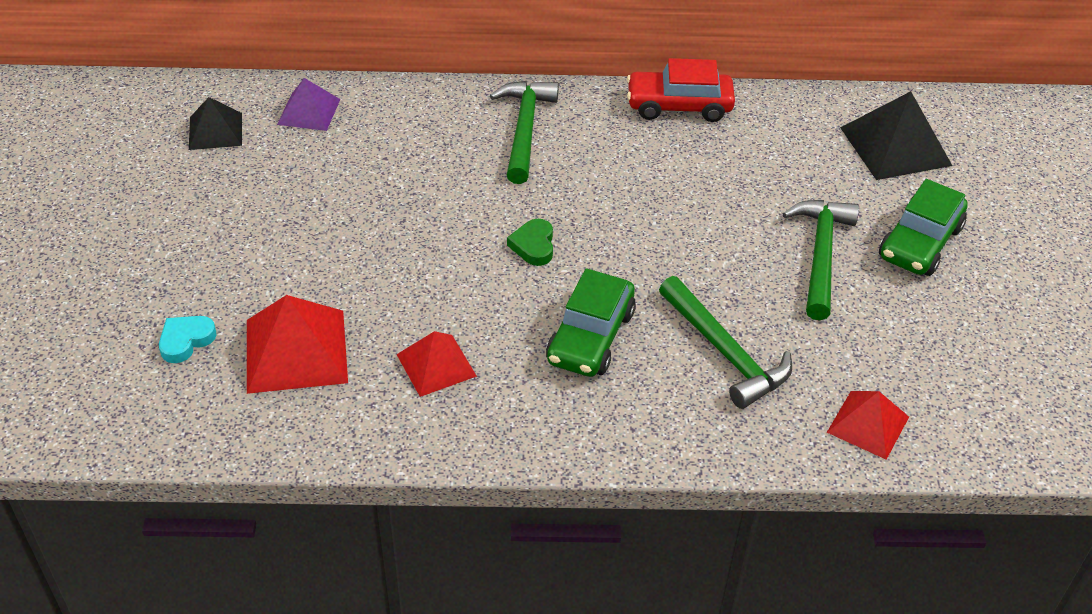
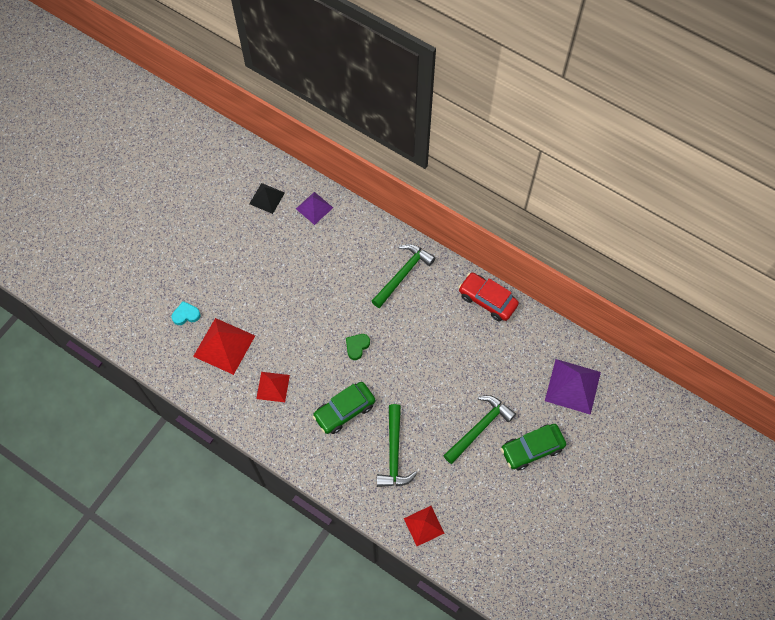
camera: 35 degrees right, 20 degrees up
black pyramid [840,91,952,180] -> purple pyramid [545,359,601,415]

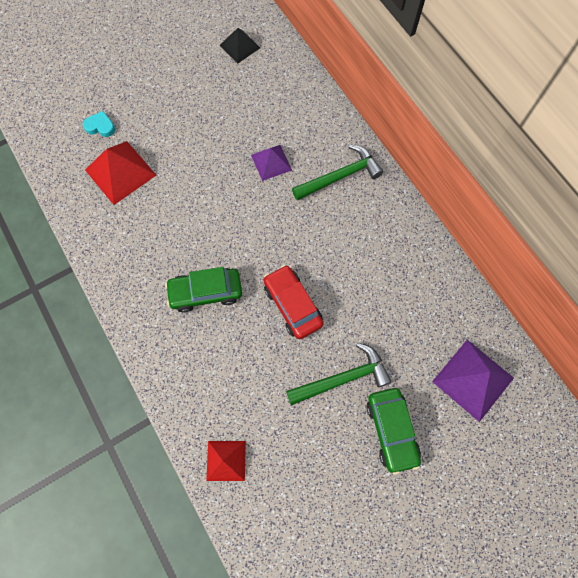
camera: 25 degrees right, 5 degrees up
red pyramid [256,372,290,402] -> none
purple pyramid [296,192,333,225] -> purple pyramid moved to [251,145,292,181]
green heart [346,334,370,360] -> none
green hammer [377,404,417,487] -> none
red car [459,273,519,321] -> red car moved to [264,265,324,339]
green car [501,424,566,471] -> green car turned 105 degrees counterclockwise [366,388,421,475]

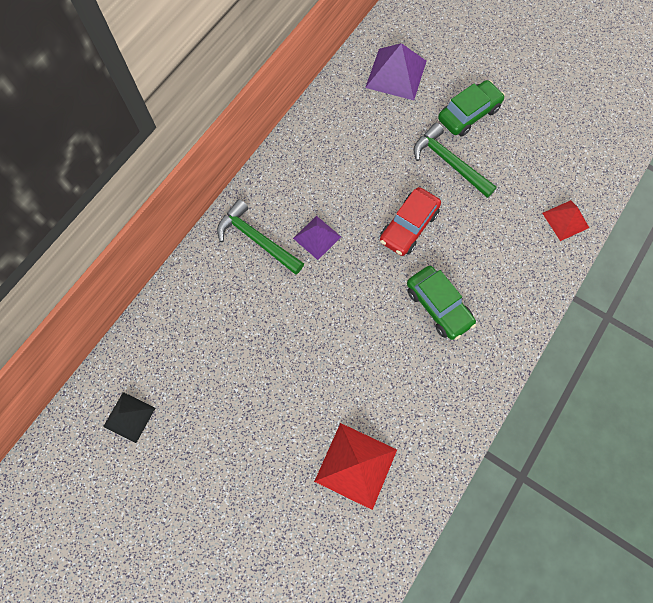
camera: 115 degrees left, 0 degrees up
turquoise heart [83,111,115,137] -> none
purple pyramid [251,145,292,181] -> purple pyramid moved to [293,216,341,260]

